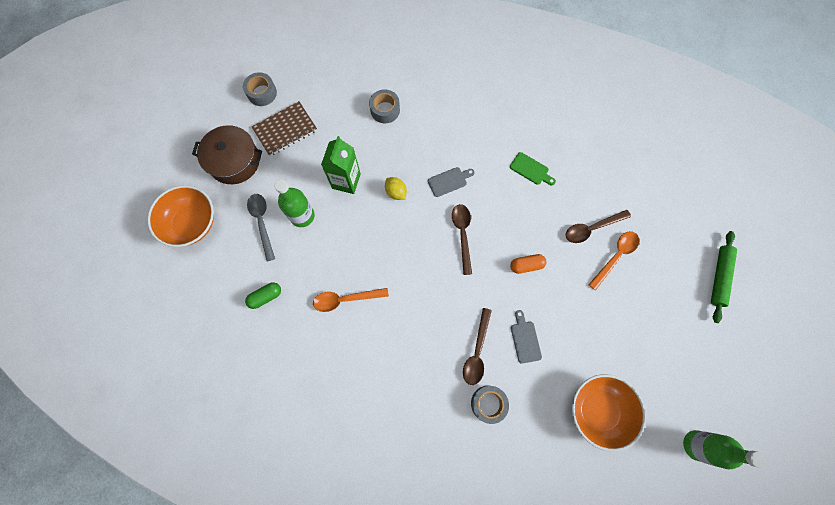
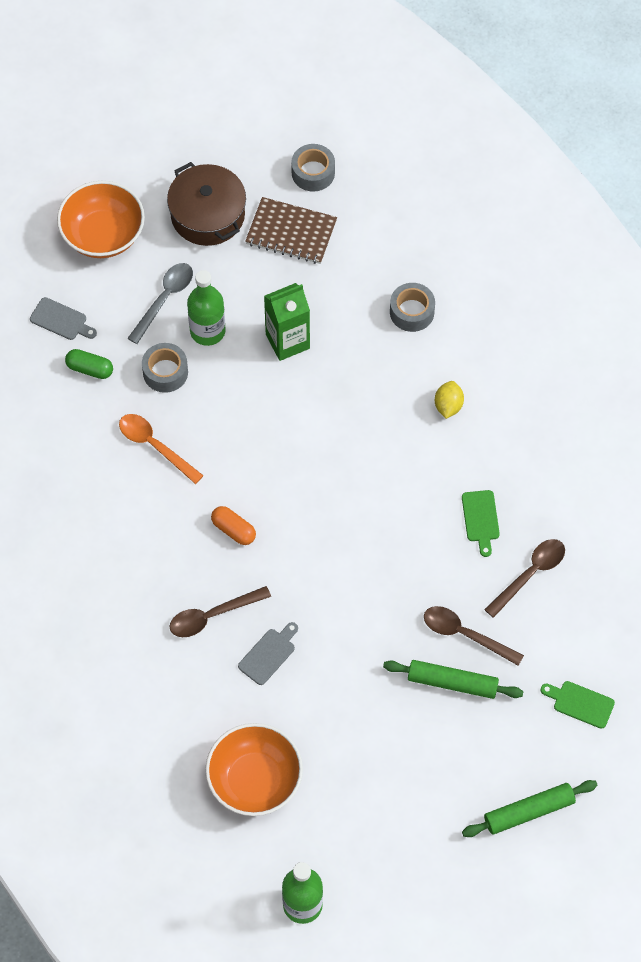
camera: 50 degrees right, 10 degrees down
yellow lemon [385,177,407,200] -> yellow lemon moved to [435,381,464,419]
grey cutting board [428,167,475,197] -> grey cutting board moved to [30,297,97,340]
brown spoon [452,204,472,275] -> brown spoon moved to [484,539,565,618]
grey tape [471,386,509,424] -> grey tape moved to [142,343,188,393]
orange capsule [510,254,547,274] -> orange capsule moved to [211,506,256,545]
orange spoon [588,231,639,290] -> green rolling pin [383,660,523,699]
none -> green cutting board [541,681,615,729]

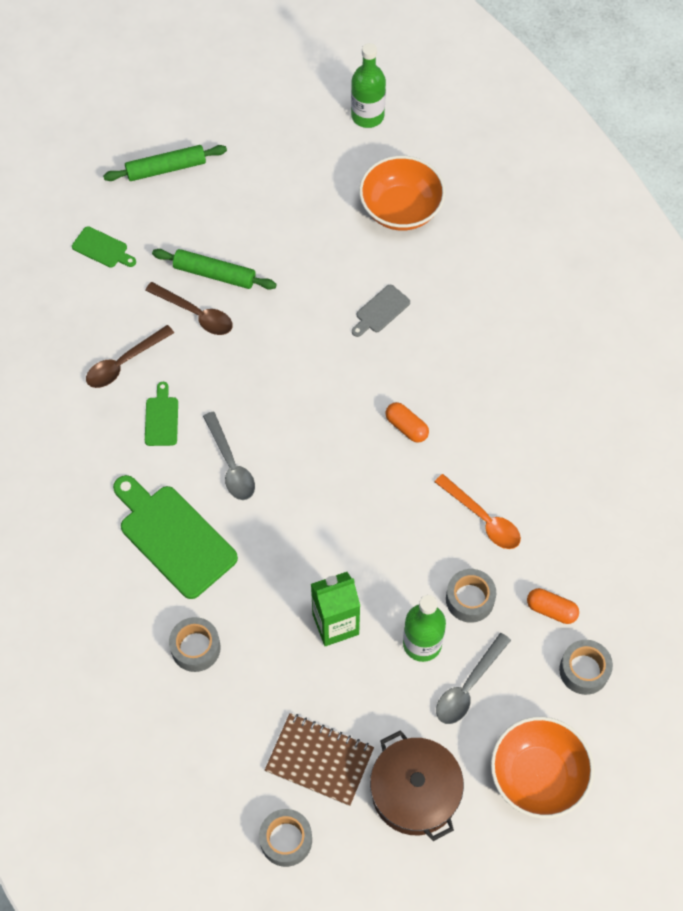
camera: 175 degrees left, 0 degrees up
grey cutting board [30,297,97,340] -> grey tape [559,640,613,695]
green capsule [65,349,113,379] -> orange capsule [527,588,579,624]
brown spoon [169,586,271,637] -> none
yellow lemon [435,381,464,419] -> green cutting board [113,475,238,599]
none -> grey spoon [203,412,255,500]

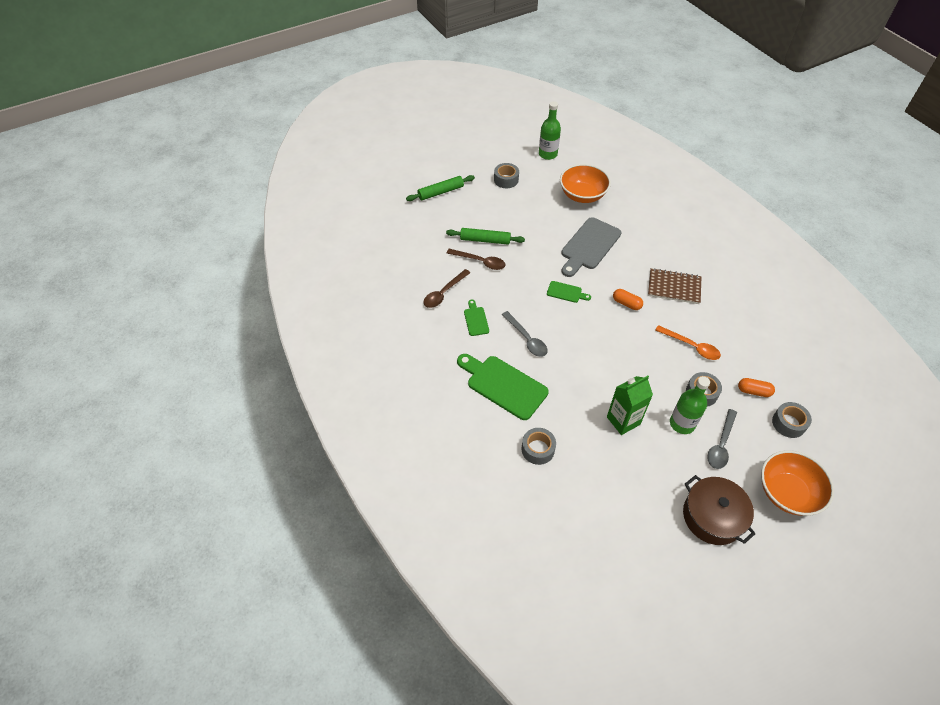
camera: 10 degrees left, 10 degrees down
green cutting board [72,226,136,268] -> green cutting board moved to [547,281,591,303]
grey tape [259,809,312,867] -> grey tape moved to [494,163,519,188]
brown notebook [265,713,374,806] -> brown notebook moved to [648,268,701,304]
grey cutting board [352,285,410,337] -> grey cutting board [561,217,621,277], size x2.04

